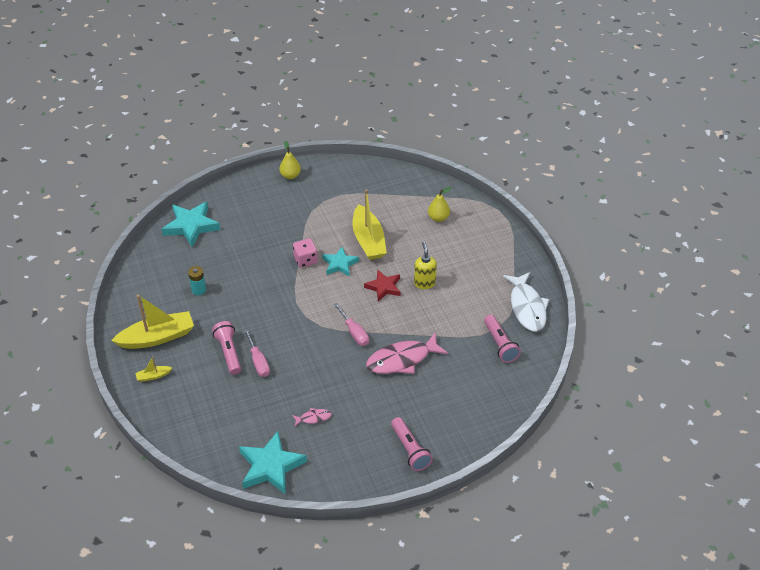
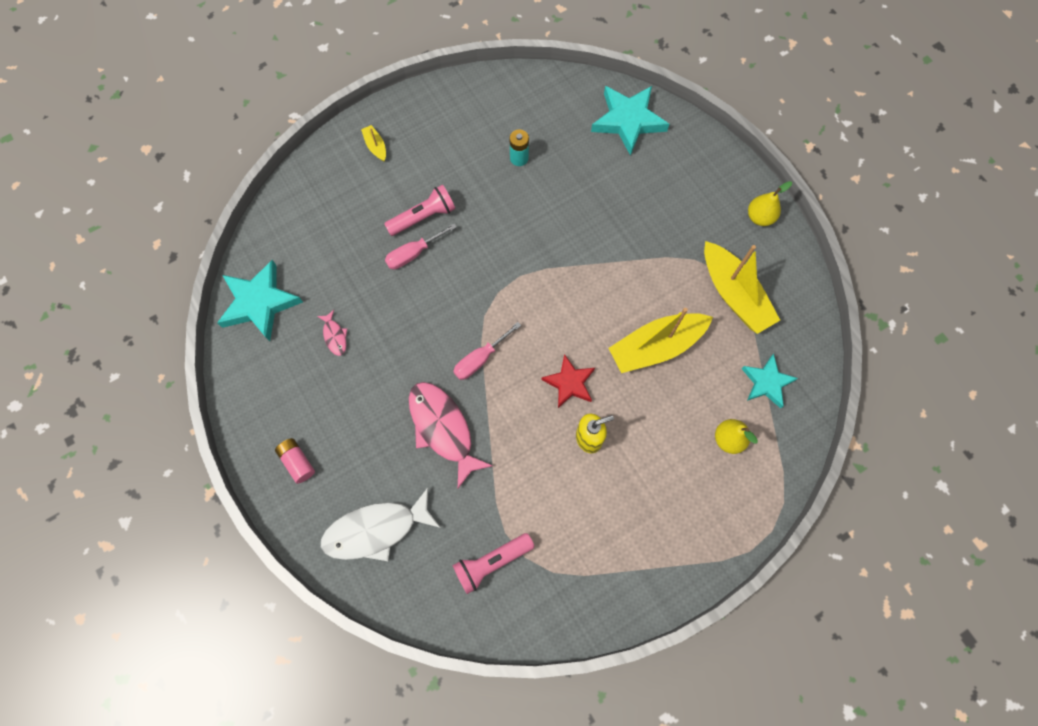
camera: 80 degrees right, 25 degrees up
yellow boat [111,295,194,349] -> yellow boat moved to [704,241,780,334]
pink dice [293,238,318,268] -> none
turquoise star [322,247,359,277] -> turquoise star moved to [741,354,798,408]
pink flashlight [391,417,433,471] -> pink battery [275,438,315,484]
white fish [503,272,549,332] -> white fish moved to [321,488,441,561]

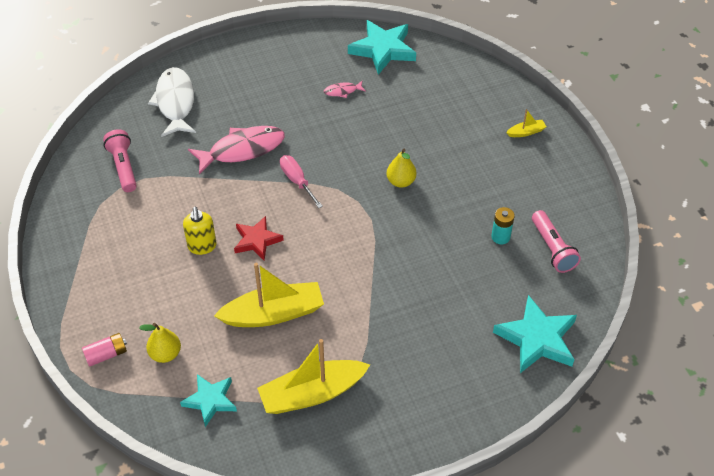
camera: 100 degrees right, 20 degrees down
pink battery [275,438,315,484] -> pink battery moved to [82,333,127,367]
pink flashlight [384,185,455,236] -> pink flashlight moved to [532,210,581,273]
pink screwdriver [385,224,457,269] -> none
yellow boat [608,308,713,373] -> yellow boat turned 90 degrees clockwise [214,263,324,327]
yellow pear [748,181,792,226] -> yellow pear moved to [386,149,416,188]

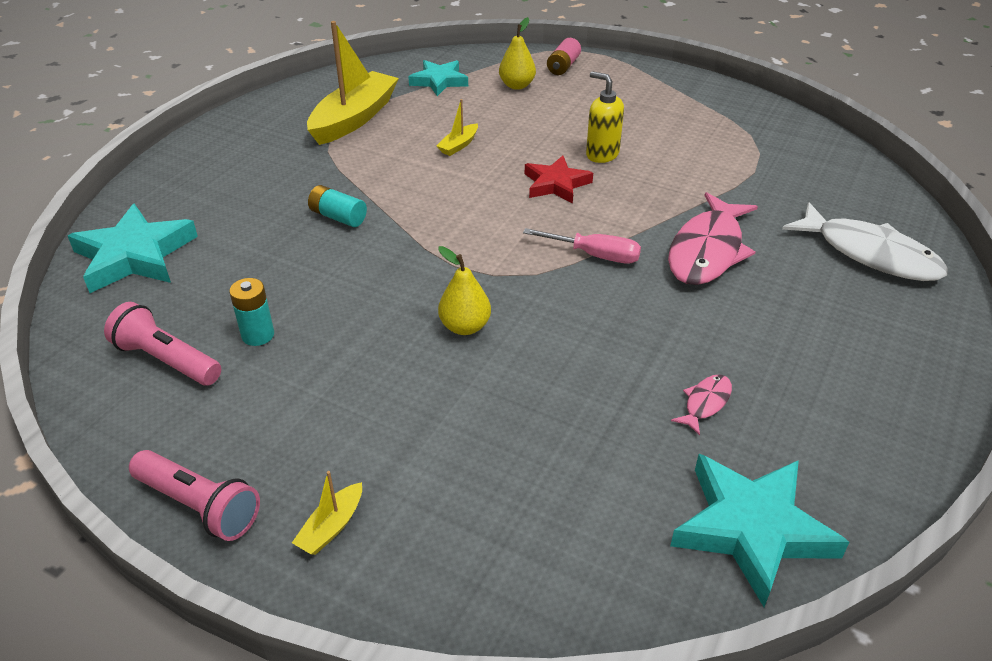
camera: 140 degrees right, 10 degrees down
pink flashlight [103,129,137,192] -> pink flashlight moved to [129,450,260,541]
yellow boat [214,263,324,327] -> yellow boat [436,99,478,156], size x0.44
none -> turquoise battery [308,185,367,227]

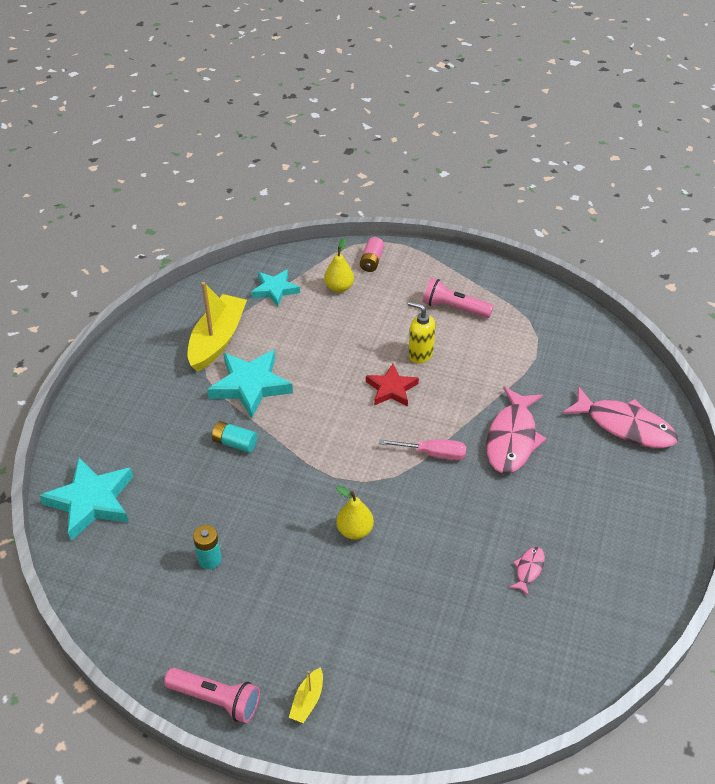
camera: 10 degrees left, 5 degrees up
pink flashlight [104,302,221,386] -> pink flashlight moved to [423,278,494,318]
yellow boat [436,99,478,156] -> none
turquoise star [670,454,849,607] -> turquoise star moved to [207,350,293,419]
white fish [782,202,948,281] -> pink fish [562,386,678,448]

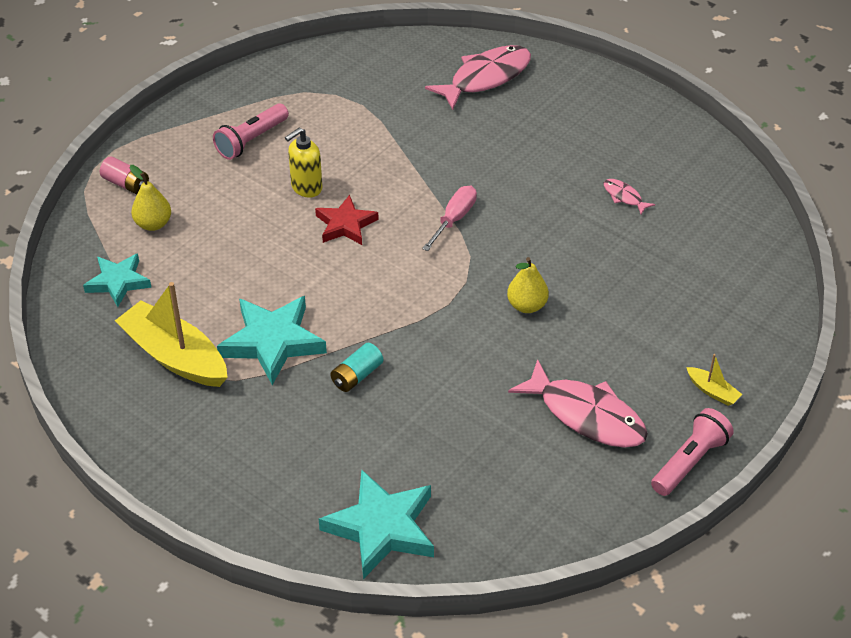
camera: 70 degrees left, 0 degrees up
turquoise battery [193,525,221,569] -> none
pink fish [486,387,546,473] -> pink fish moved to [508,359,648,448]

